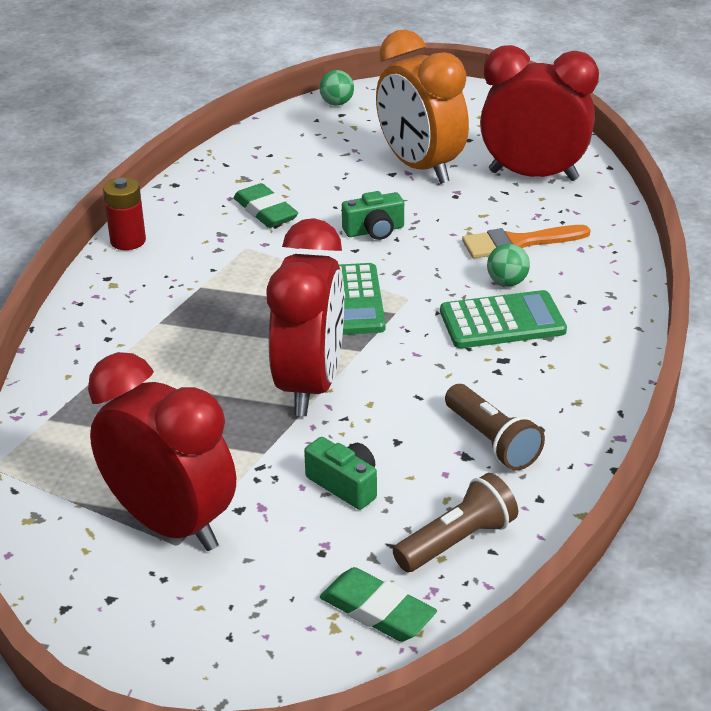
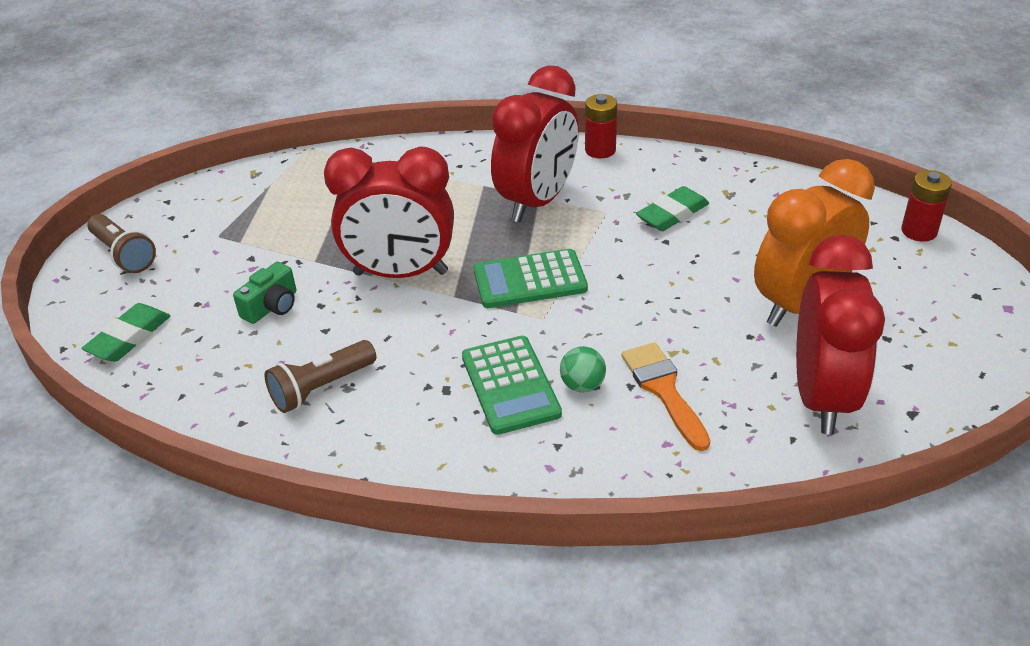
camera: 85 degrees right, 5 degrees up
red clock [88,352,236,551] -> red clock moved to [491,65,579,222]
green ball [319,70,354,105] -> red battery [901,170,952,242]
green camera [342,191,404,240] -> none
brown flashlight [393,473,518,572] -> brown flashlight moved to [87,214,156,273]

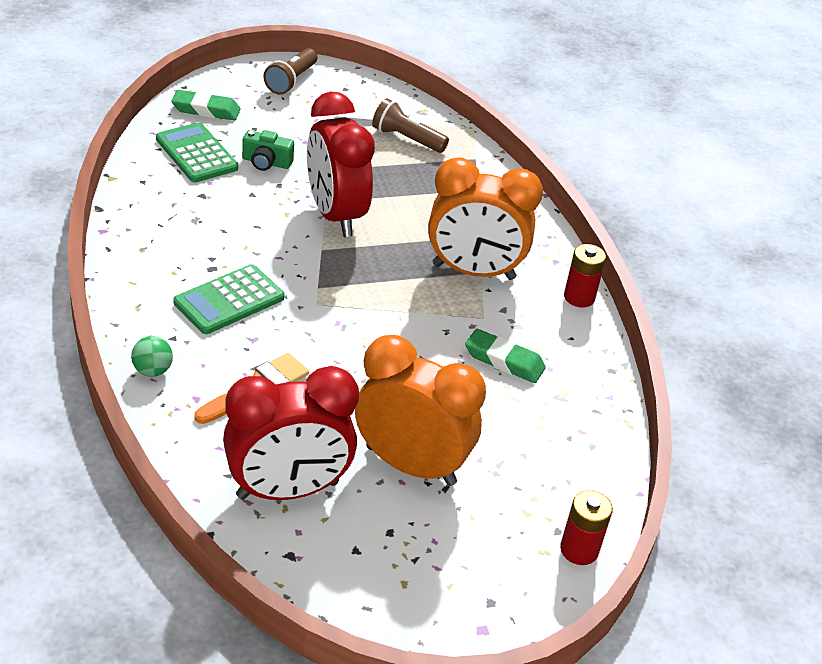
camera: 60 degrees right, 0 degrees up
brown flashlight [264,340,377,413] -> brown flashlight moved to [372,98,449,153]
green calculator [473,249,588,308] -> green calculator moved to [156,122,238,182]
red clock [491,65,579,222] -> orange clock [428,158,543,280]
green ball [560,346,606,393] -> green ball moved to [131,336,173,377]

